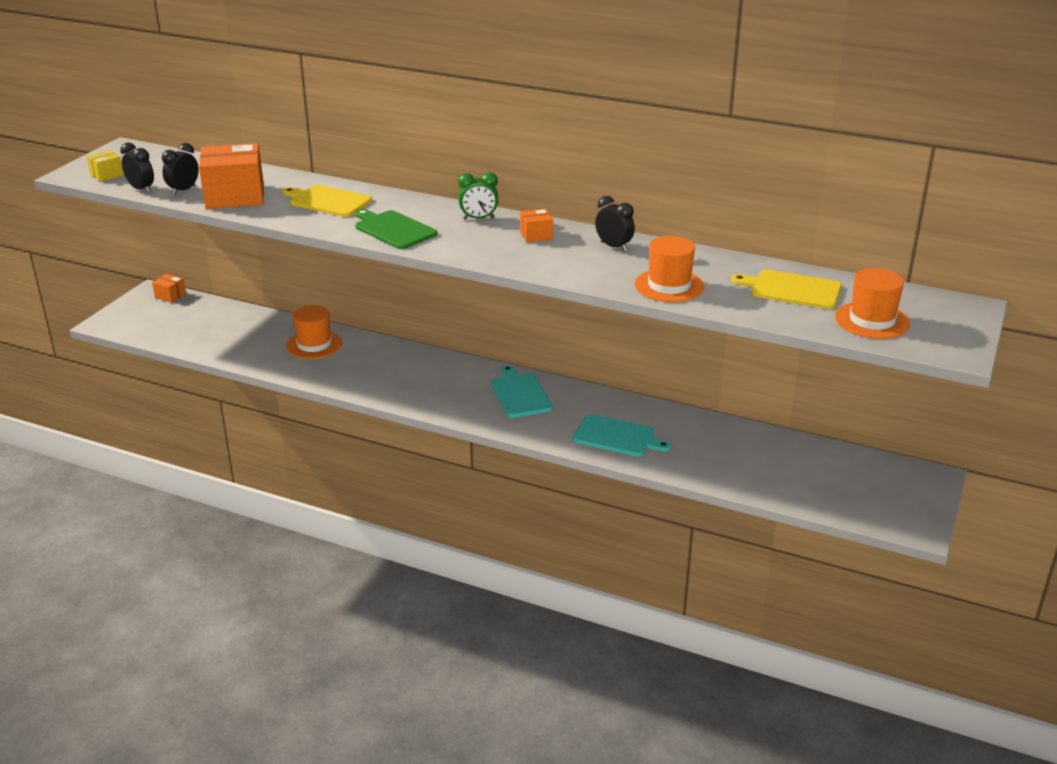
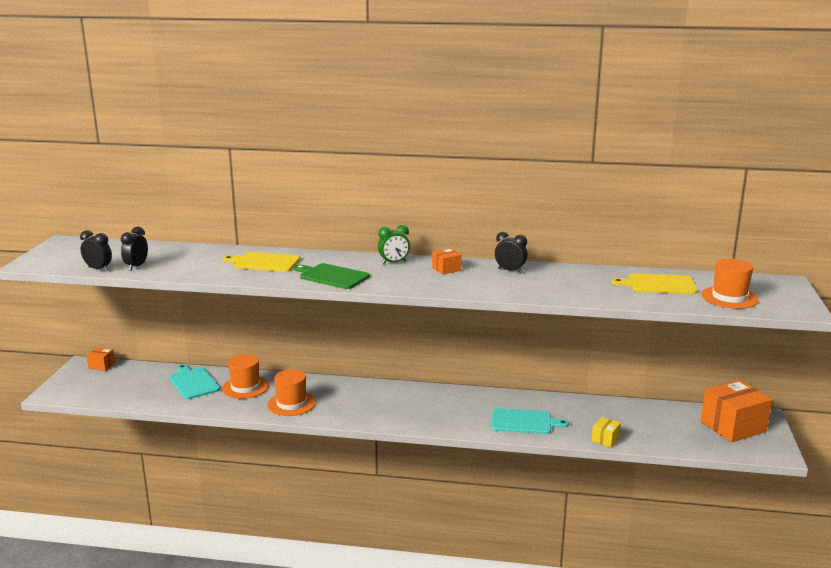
camera: 15 degrees left, 10 degrees down
yellow box [87,150,124,182] -> yellow box moved to [592,417,621,448]
orange box [199,143,264,209] -> orange box moved to [701,380,772,442]
turquoise cutting board [491,365,552,418] -> turquoise cutting board moved to [169,364,220,399]
orange hat [635,236,704,302] -> orange hat moved to [267,369,316,416]

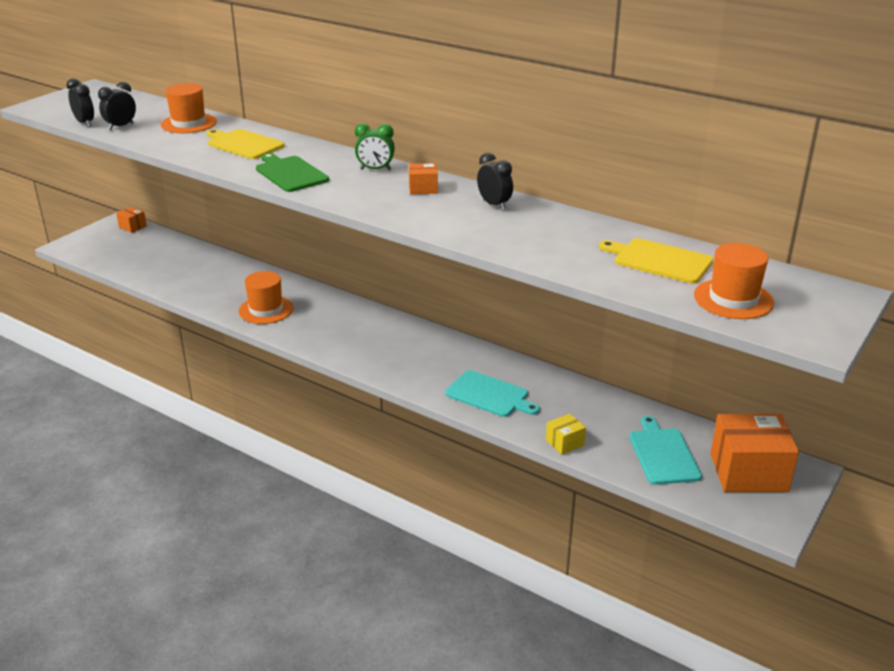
camera: 25 degrees right, 10 degrees up
turquoise cutting board [169,364,220,399] -> turquoise cutting board moved to [629,416,702,485]
orange hat [222,354,269,399] -> orange hat moved to [161,83,217,133]

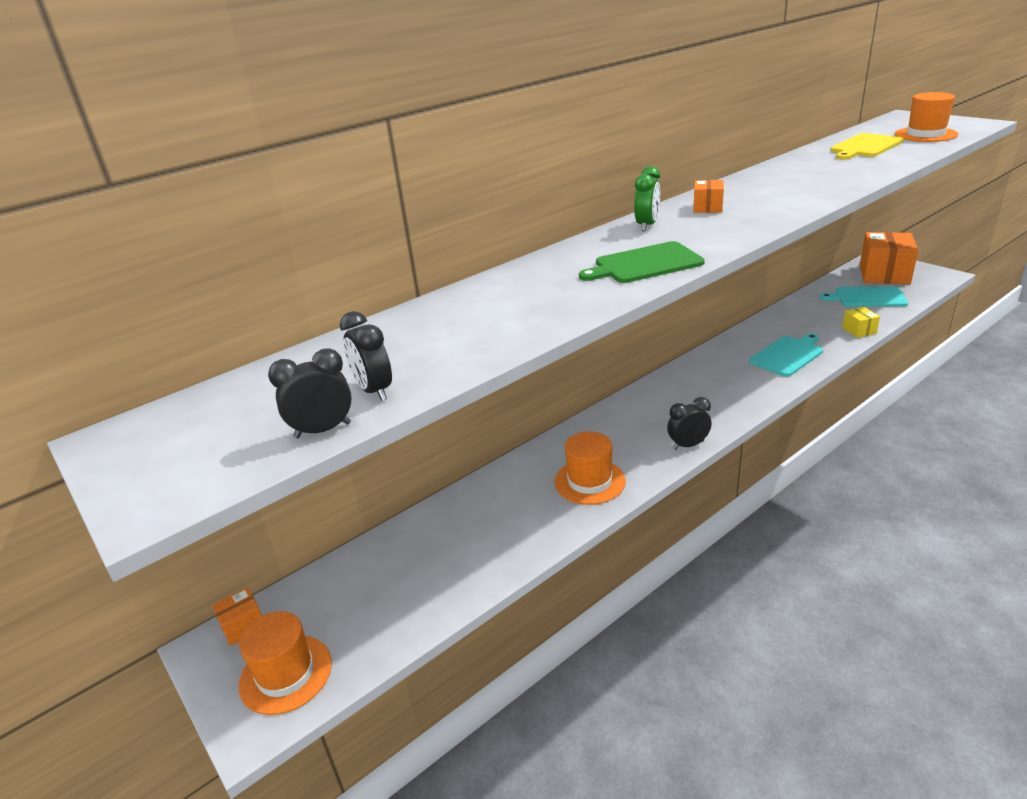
camera: 70 degrees left, 0 degrees up
orange hat [161,83,217,133] -> orange hat moved to [239,611,332,715]
yellow cutting board [206,129,285,159] -> none
black clock [477,153,513,210] -> black clock moved to [667,397,712,450]

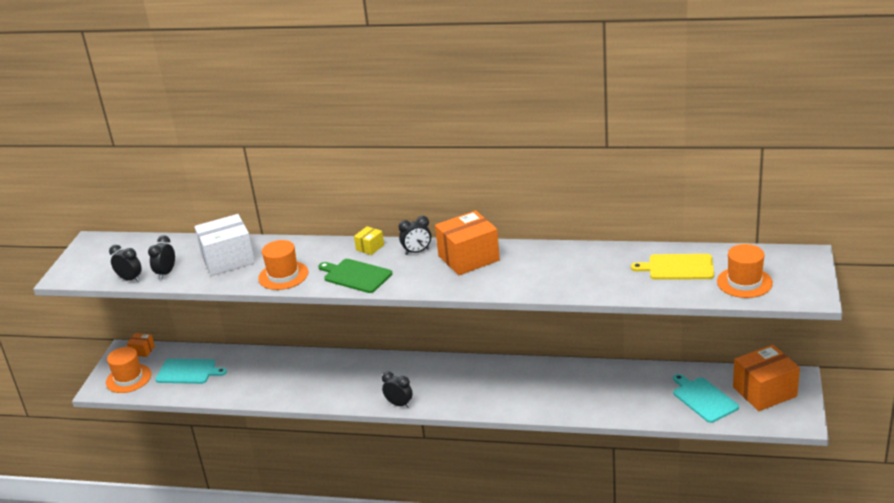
camera: 50 degrees right, 0 degrees up
orange hat [554,431,626,505] -> orange hat moved to [258,240,308,290]
green clock [634,166,660,231] -> black clock [398,216,431,255]
orange box [693,180,724,213] -> orange box [435,210,500,275], size x2.15
turquoise cutting board [749,333,823,377] -> turquoise cutting board moved to [155,359,227,384]
yellow box [842,307,880,338] -> yellow box moved to [354,226,384,255]
none -> white box [194,214,255,276]

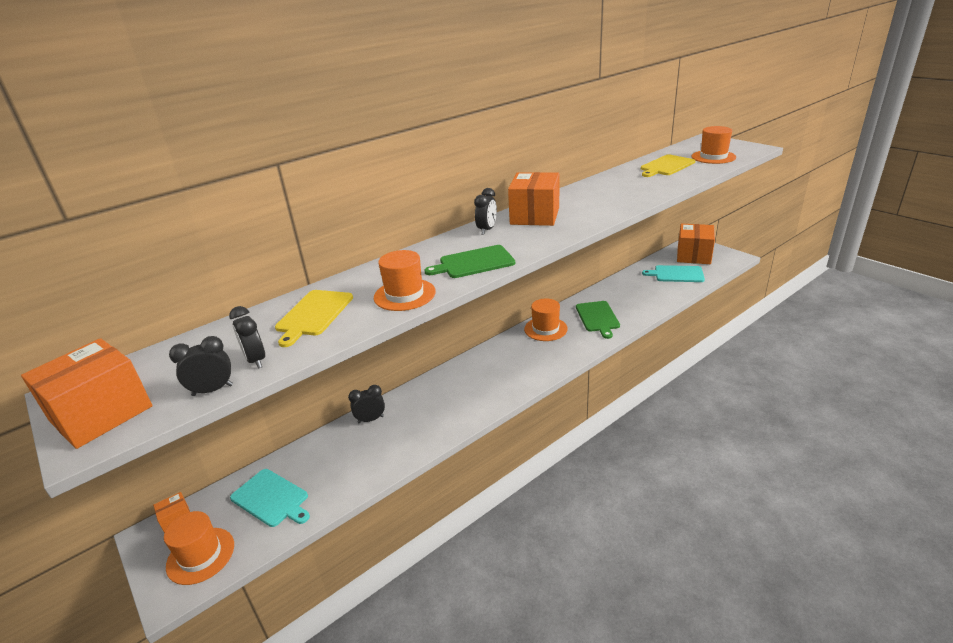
camera: 50 degrees left, 0 degrees up
turquoise cutting board [155,359,227,384] -> turquoise cutting board turned 75 degrees clockwise [230,469,310,527]
white box [194,214,255,276] -> yellow cutting board [275,290,353,347]
yellow box [354,226,384,255] -> none
black clock [382,372,413,408] -> black clock moved to [348,385,385,424]
none -> orange box [21,338,153,449]
none -> orange hat [524,298,568,341]
none -> green cutting board [576,301,620,339]

